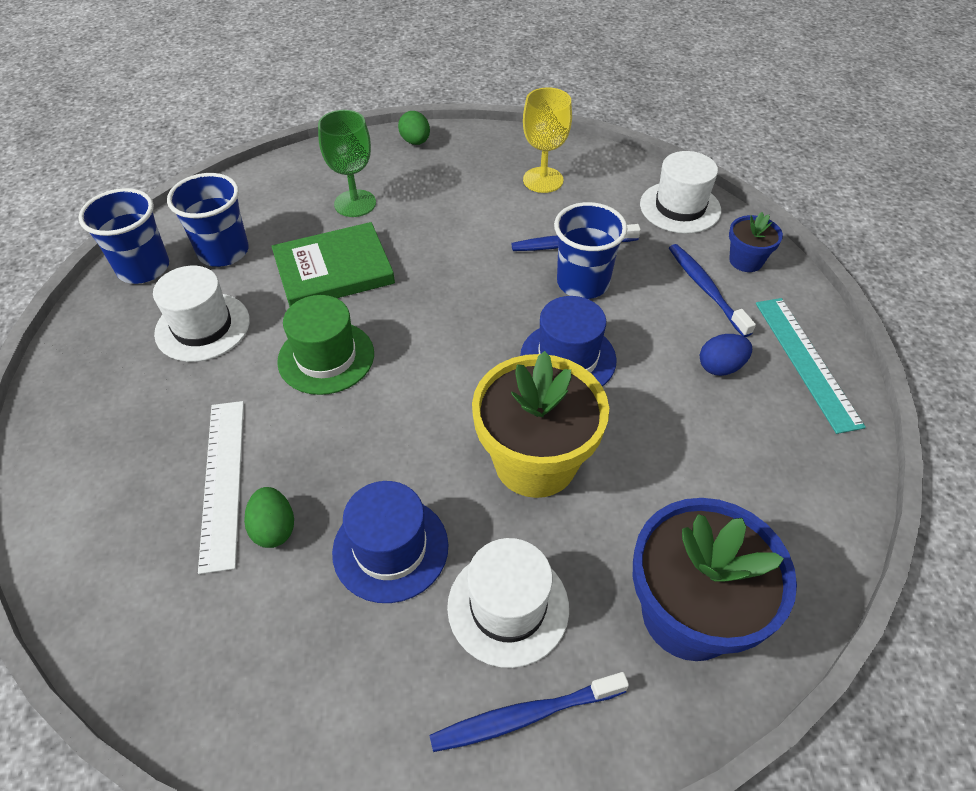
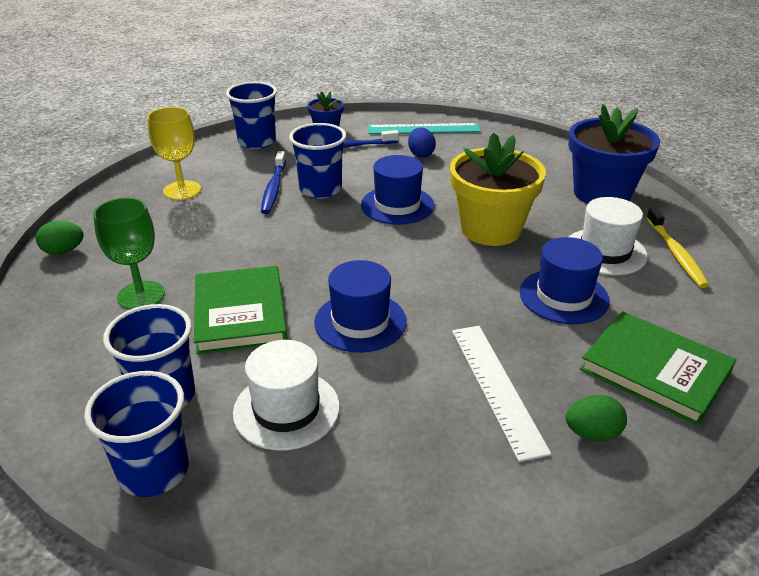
camera: 80 degrees left, 15 degrees down
white ruler [198,401,244,574] -> white ruler turned 75 degrees clockwise [452,326,551,462]
green egg [244,487,294,548] -> green egg moved to [566,395,627,441]
green hat [277,295,374,395] -> blue hat [314,260,407,353]
blue toothbrush [429,672,629,752] -> yellow toothbrush [646,208,709,288]
white hat [640,151,721,234] -> blue cup [226,81,277,149]
none -> green book [580,311,736,426]

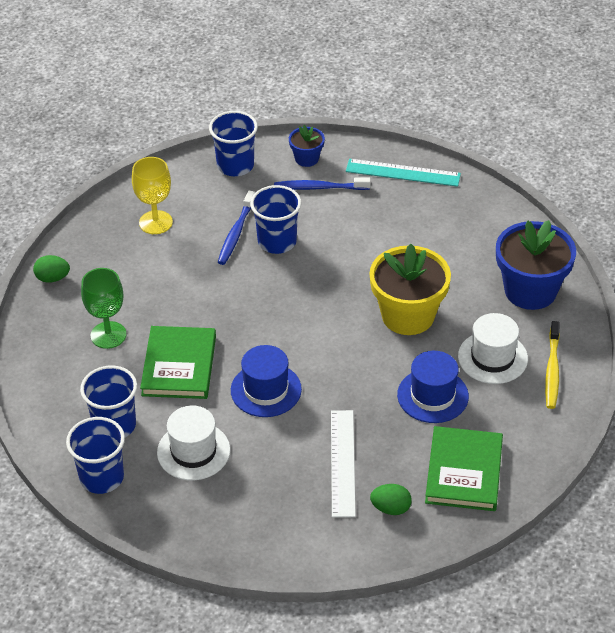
camera: 15 degrees right, 10 degrees up
blue hat [361,155,434,225] -> none
blue egg [408,128,436,158] -> none
green book [580,311,736,426] -> green book turned 45 degrees clockwise [425,426,503,511]

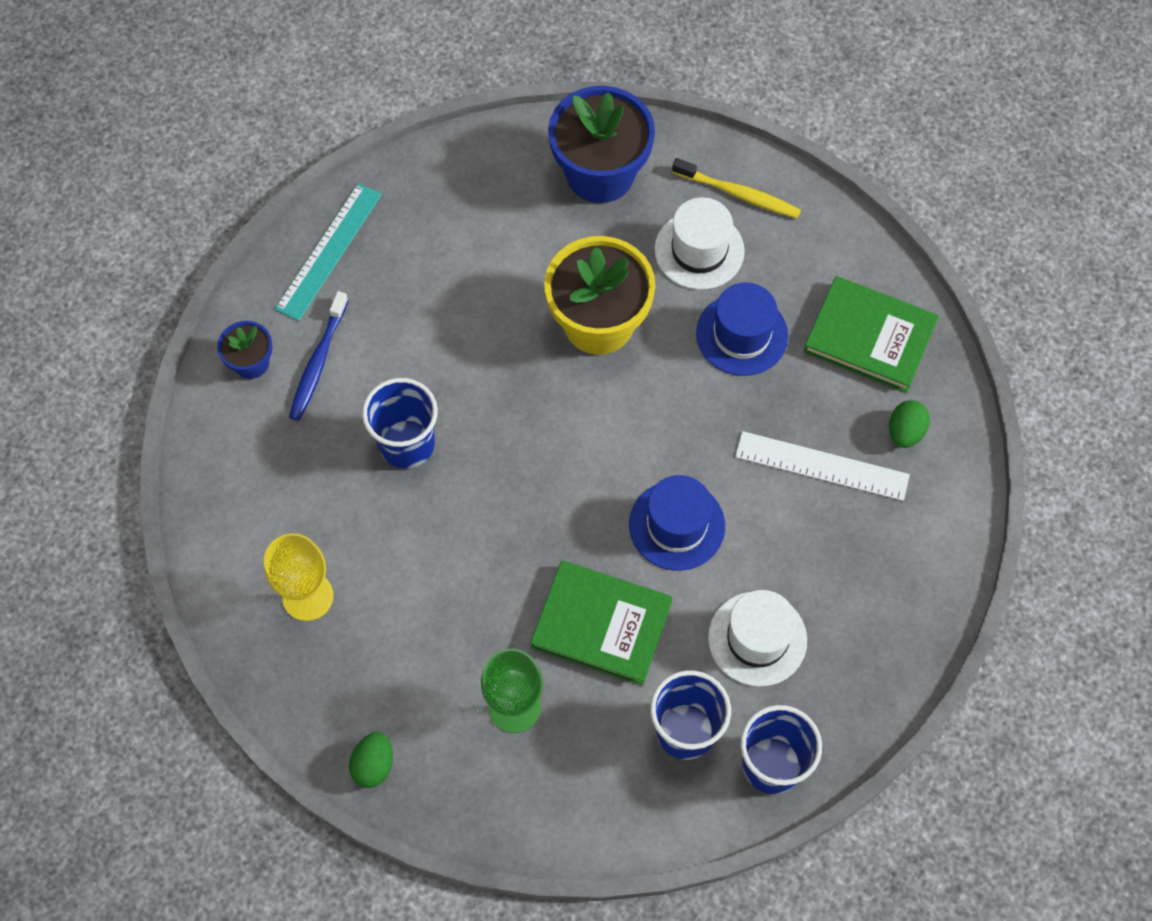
camera: 75 degrees left, 20 degrees up
blue cup [209,111,258,176] -> none
blue toothbrush [218,191,255,265] -> none

